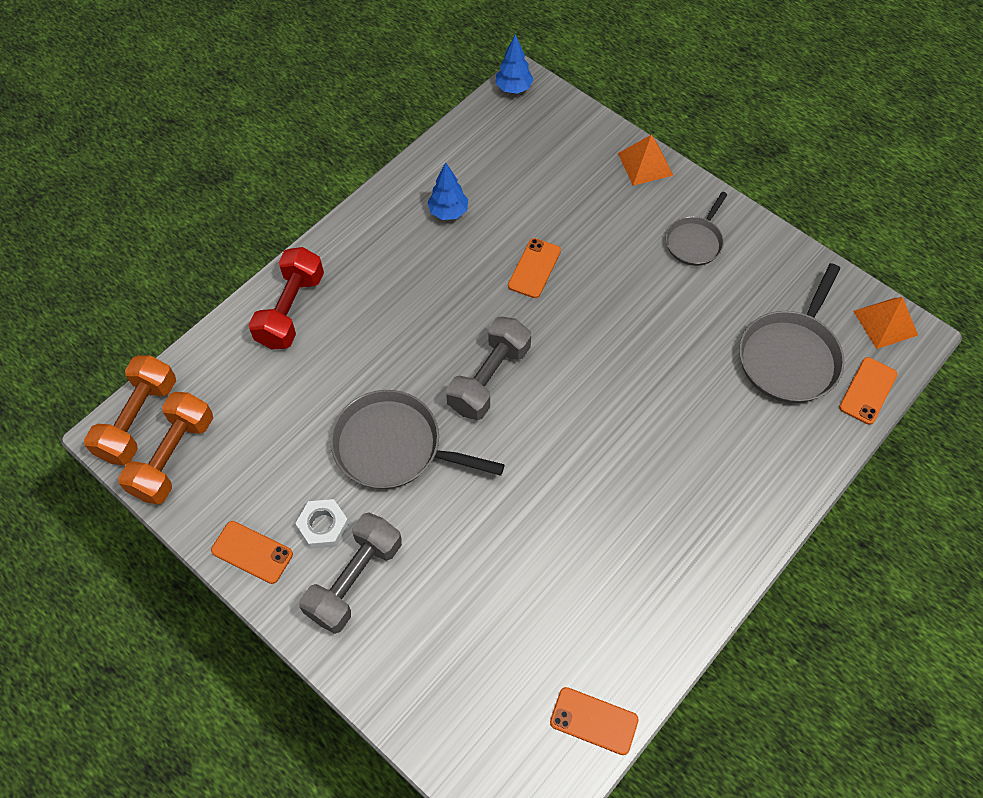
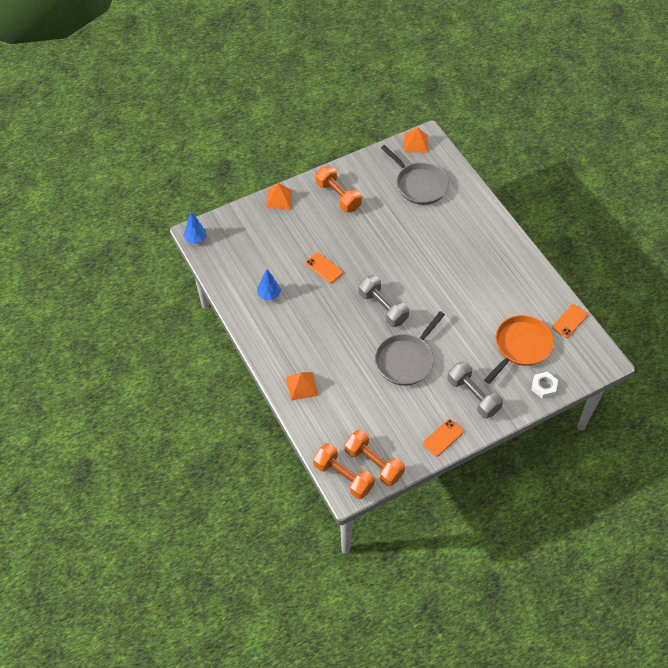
camera: 70 degrees left, 5 degrees down
red dumbbell [249,247,324,349] -> orange pyramid [286,372,318,401]
white nut [295,499,349,549] -> white nut moved to [531,372,558,398]
grey pan [666,192,727,266] -> orange dumbbell [316,166,362,212]
orange phone [839,357,897,425] -> none
none -> orange pan [484,315,554,384]

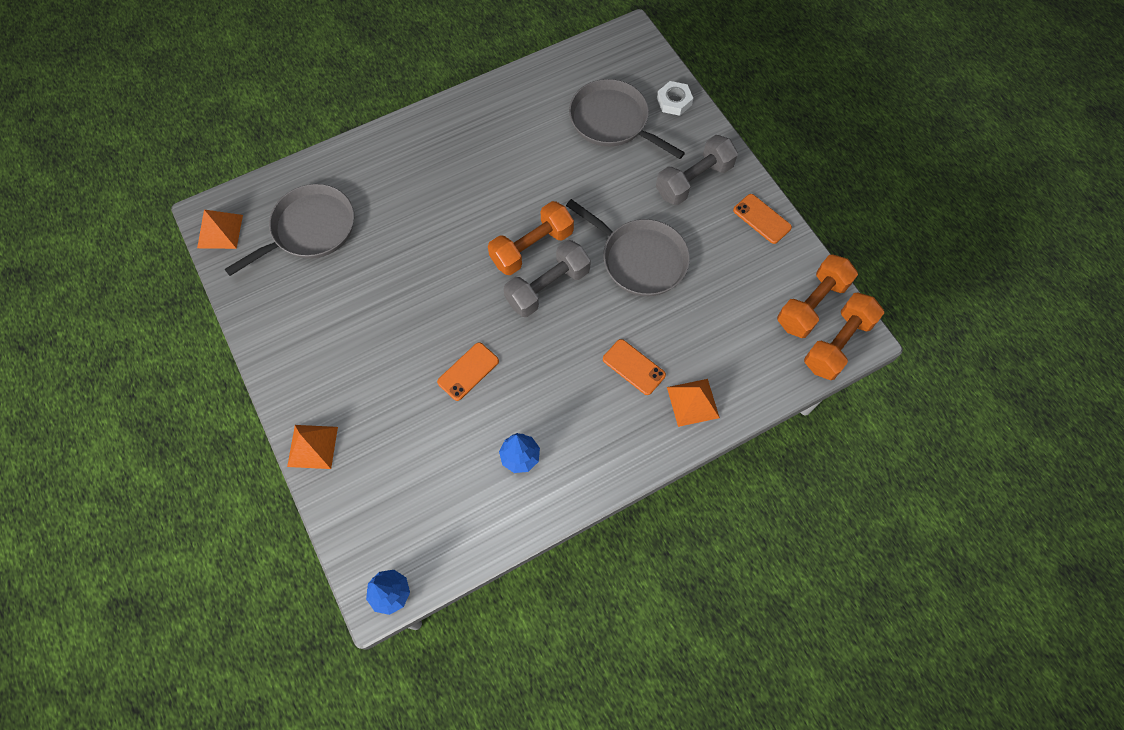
camera: 90 degrees left, 10 degrees up
orange dumbbell [316,166,362,212] -> orange dumbbell moved to [488,201,574,275]
orange pan [484,315,554,384] -> grey pan [569,79,685,159]
orange phone [552,304,588,338] -> orange phone moved to [603,339,666,395]

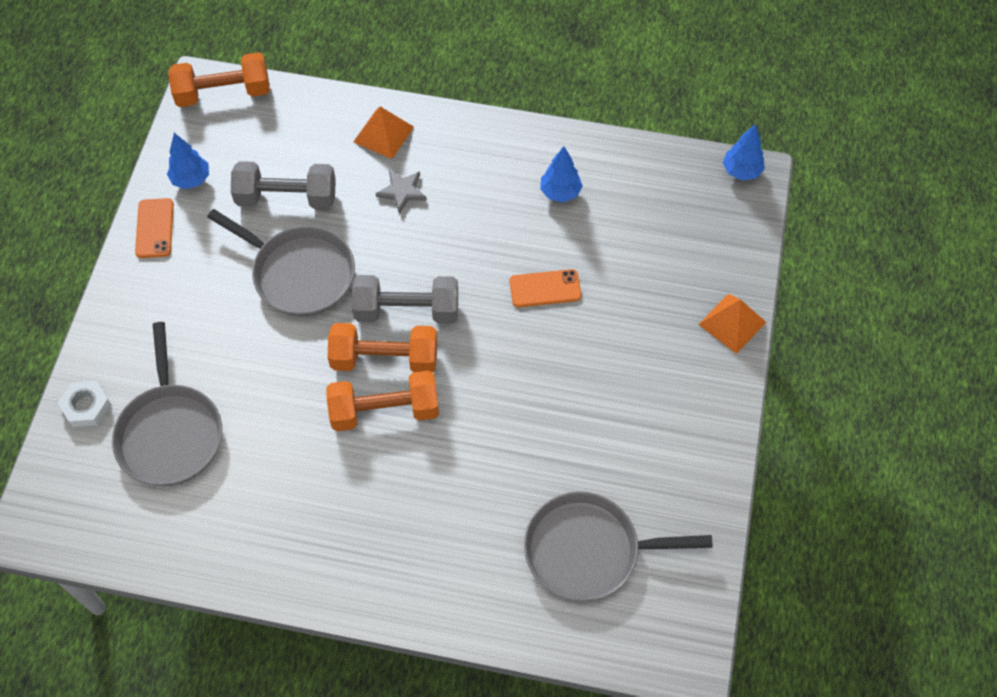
camera: 140 degrees left, 5 degrees down
orange pyramid [197,210,243,249] -> none
grey pan [566,199,690,296] -> grey pan turned 135 degrees clockwise [207,209,355,317]
orange phone [603,339,666,395] -> grey star [376,170,427,214]
grey dumbbell [656,135,738,205] -> grey dumbbell moved to [231,161,336,209]
orange dumbbell [777,255,858,338] -> orange dumbbell moved to [326,370,439,431]
none -> blue tree [167,133,209,189]

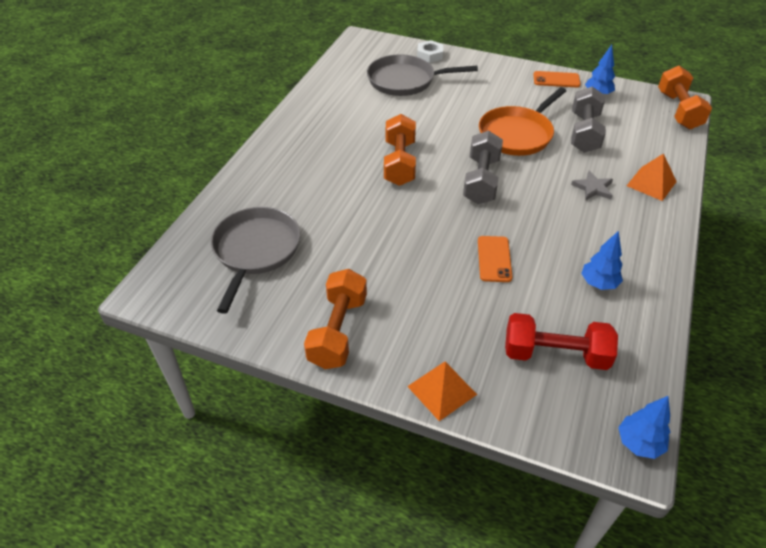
camera: 100 degrees right, 15 degrees down
grey pan [207,209,355,317] -> orange pan [479,87,566,156]
orange dumbbell [328,323,437,373] -> orange dumbbell moved to [304,269,367,369]
none -> red dumbbell [505,313,618,370]

